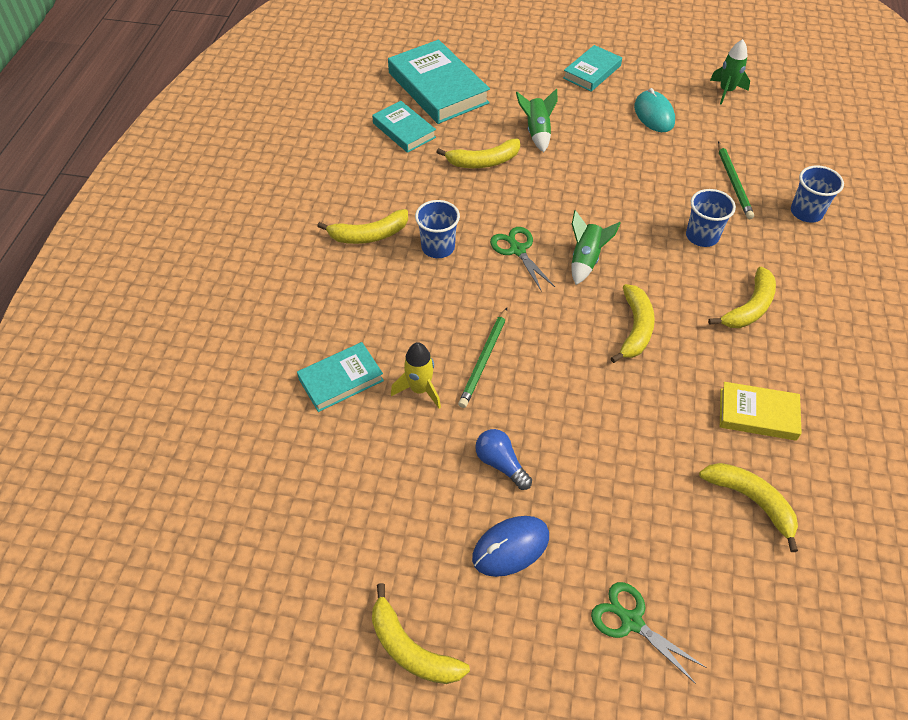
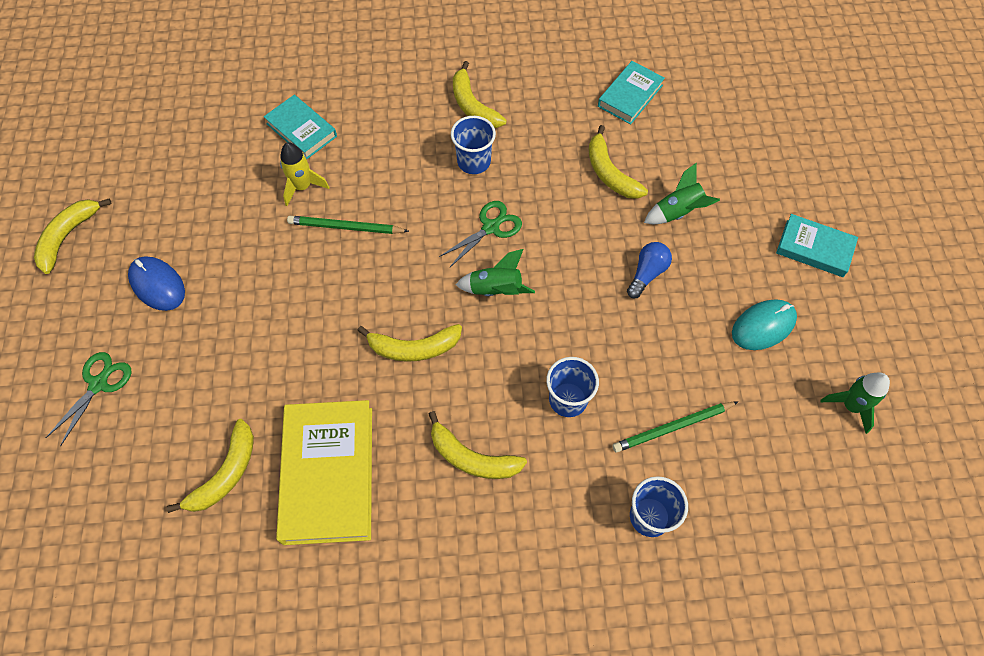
camera: 75 degrees right, 10 degrees up
turquoise book [388,40,490,124] -> none
blue light bulb [475,429,532,490] -> blue light bulb moved to [627,242,672,298]
yellow book [720,382,802,441] -> yellow book [276,400,372,545], size x1.74

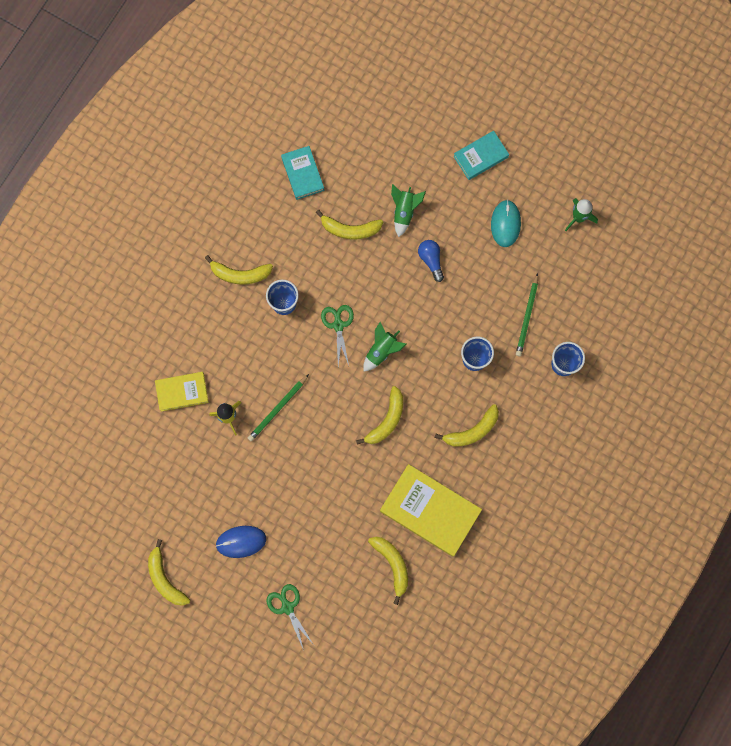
camera: 55 degrees left, 15 degrees up
turquoise book [264,95,337,159] -> yellow book [155,372,209,412]

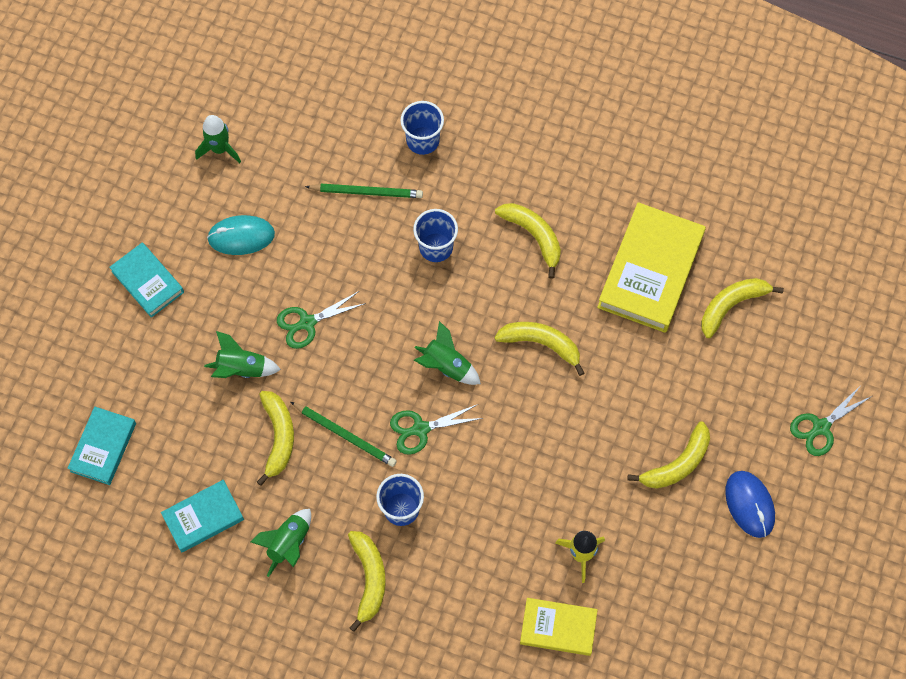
camera: 100 degrees left, 10 degrees down
yellow banana [148,539,190,606] -> yellow banana moved to [627,422,710,489]
yellow book [155,372,209,412] -> yellow book turned 60 degrees counterclockwise [520,598,598,656]
green pencil [248,374,309,442] -> green pencil moved to [291,402,397,467]
blue light bulb [418,240,444,282] -> green scissors [277,291,366,349]
none -> turquoise book [67,406,136,485]
none -> green rocket [250,509,311,577]

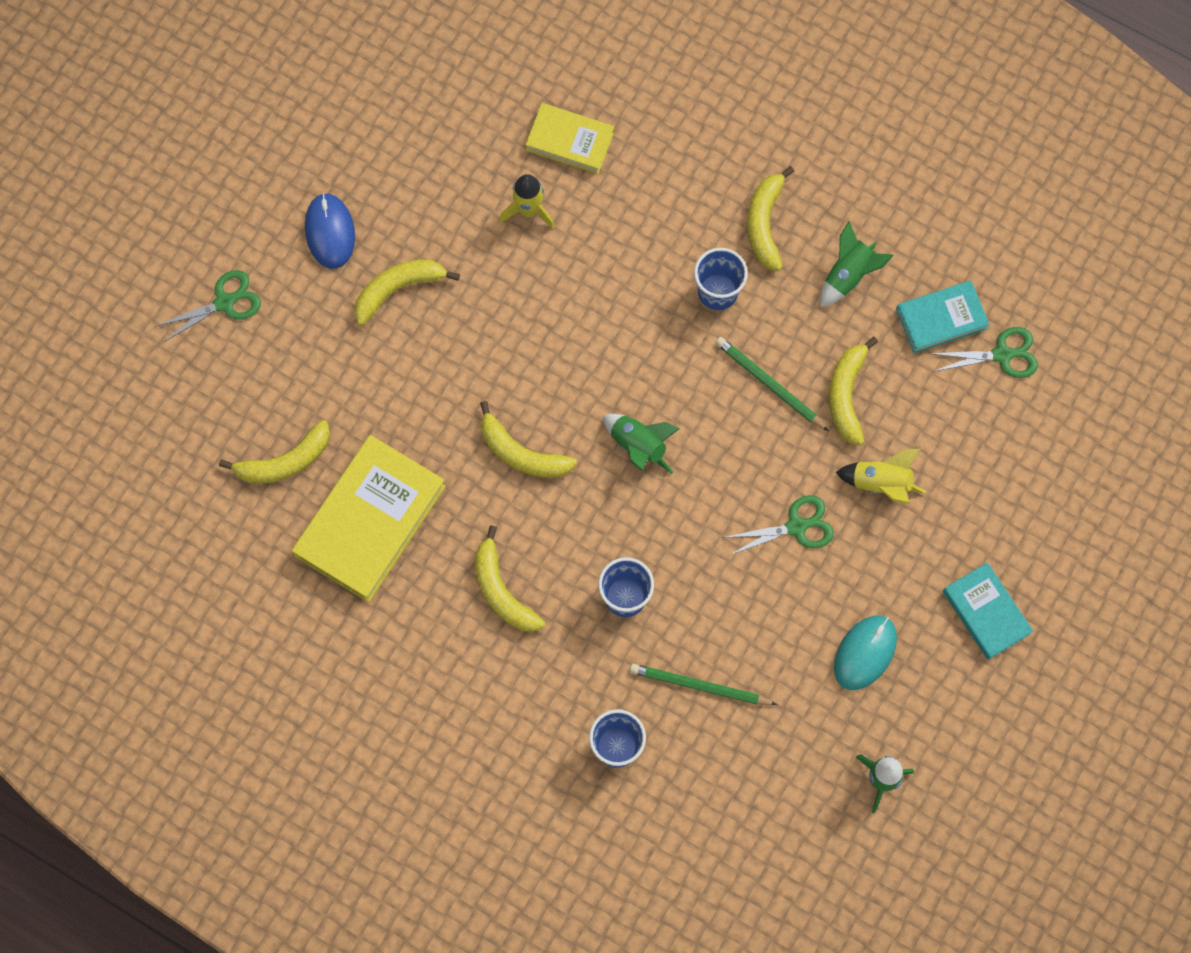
camera: 170 degrees left, 5 degrees up
turquoise book [67,406,136,485] -> none
green rocket [204,331,281,378] -> yellow rocket [835,449,926,504]
turquoise mouse [207,215,275,255] -> turquoise mouse turned 60 degrees counterclockwise [834,615,897,690]
green scissors [390,404,483,455] -> green scissors moved to [929,327,1038,378]

